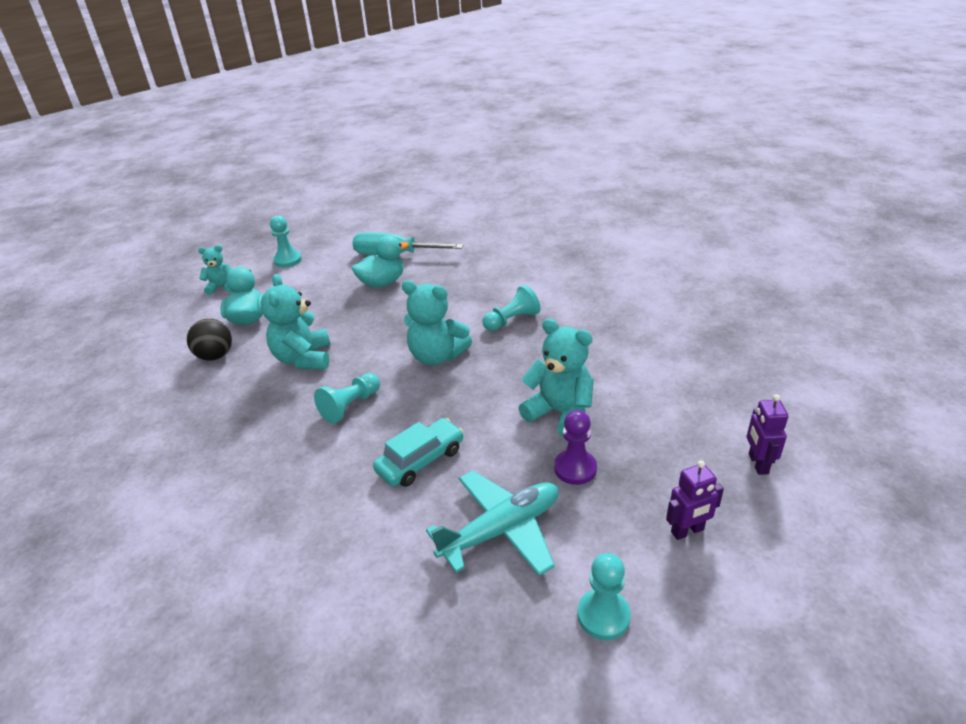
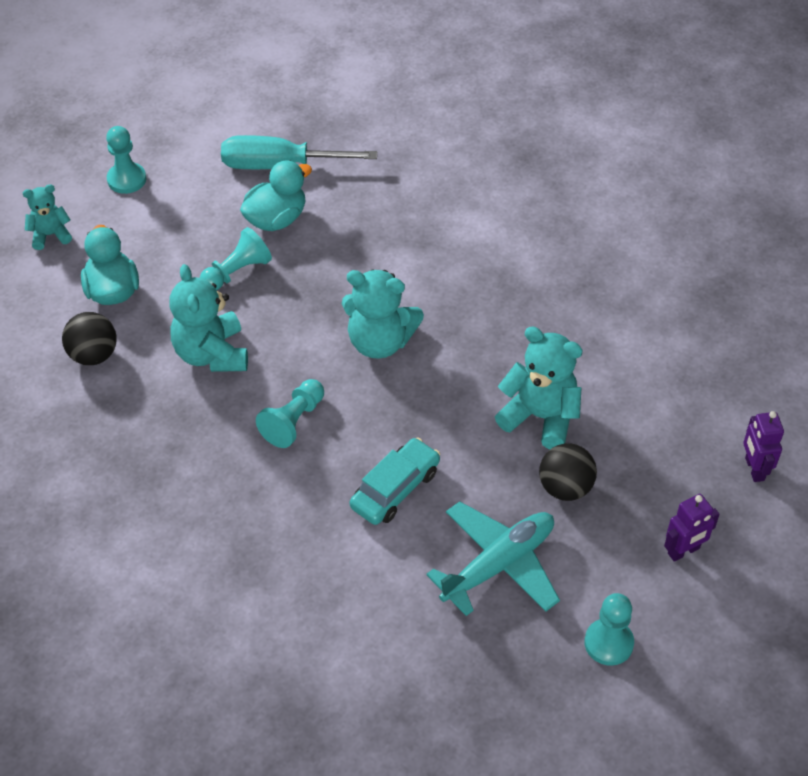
camera: 10 degrees left, 15 degrees up
turquoise pawn [483,285,541,331] -> turquoise pawn moved to [200,227,272,290]
purple pawn [554,410,597,485] -> black ball [539,443,597,501]

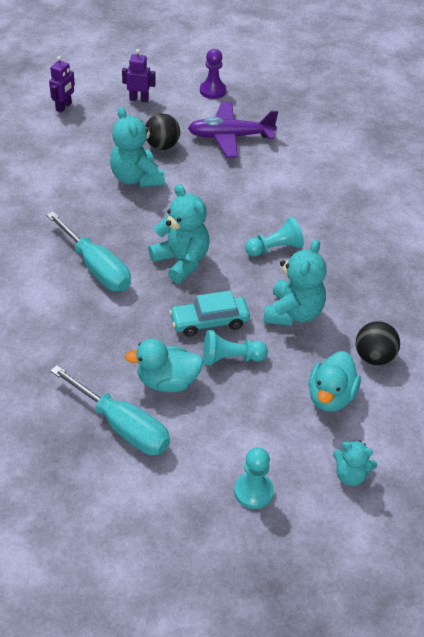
camera: 145 degrees left, 5 degrees down
turquoise car [350,438,440,525] -> turquoise car moved to [169,291,250,337]
turquoise plane [426,501,560,616] -> purple plane [188,102,278,158]
turquoise pawn [584,593,634,666] -> purple pawn [200,49,226,99]
none -> turquoise screwdriver [46,212,131,291]

